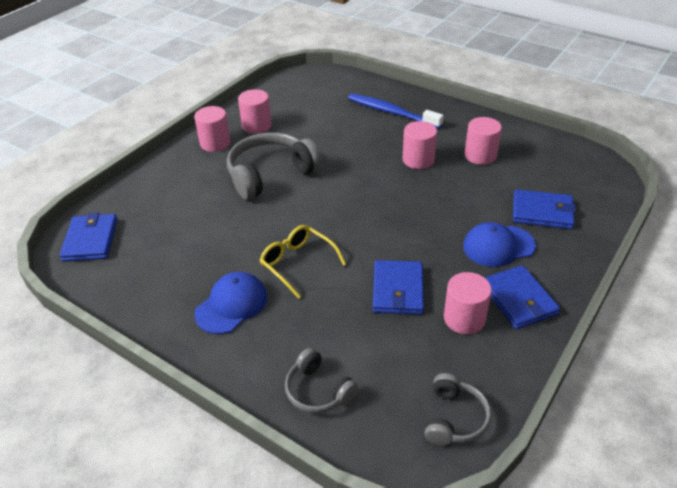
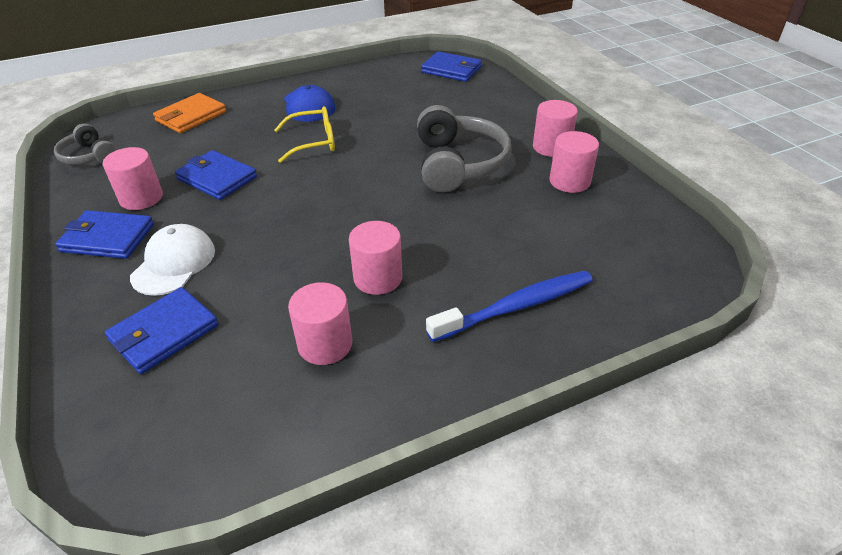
camera: 120 degrees right, 0 degrees up
grey headphones [285,348,359,414] -> orange wallet [153,93,226,133]
blue cap [463,222,536,267] -> white cap [130,224,215,296]

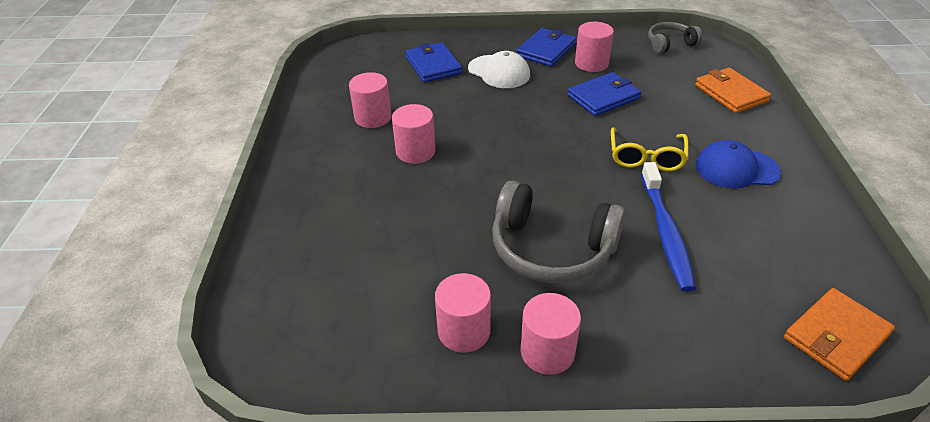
camera: 115 degrees right, 0 degrees up
blue wallet [421,51,482,82] -> orange wallet [784,288,895,381]
blue toothbrush [426,271,593,342] -> blue toothbrush moved to [641,162,696,292]

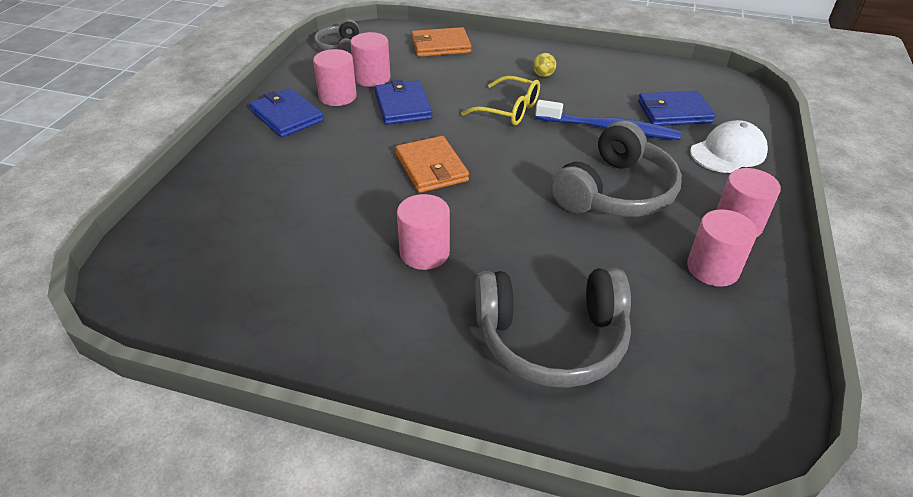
camera: 75 degrees left, 0 degrees up
pink cylinder [349,72,391,128] -> pink cylinder moved to [350,32,391,87]
blue wallet [406,42,462,83] -> blue wallet moved to [638,91,715,126]
white cap [468,51,530,88] -> white cap moved to [690,120,768,173]
blue cap [696,140,781,189] -> yellow ball [533,53,556,77]
orange wallet [784,288,895,381] -> orange wallet moved to [395,136,469,193]
none -> grey headphones [475,268,631,388]

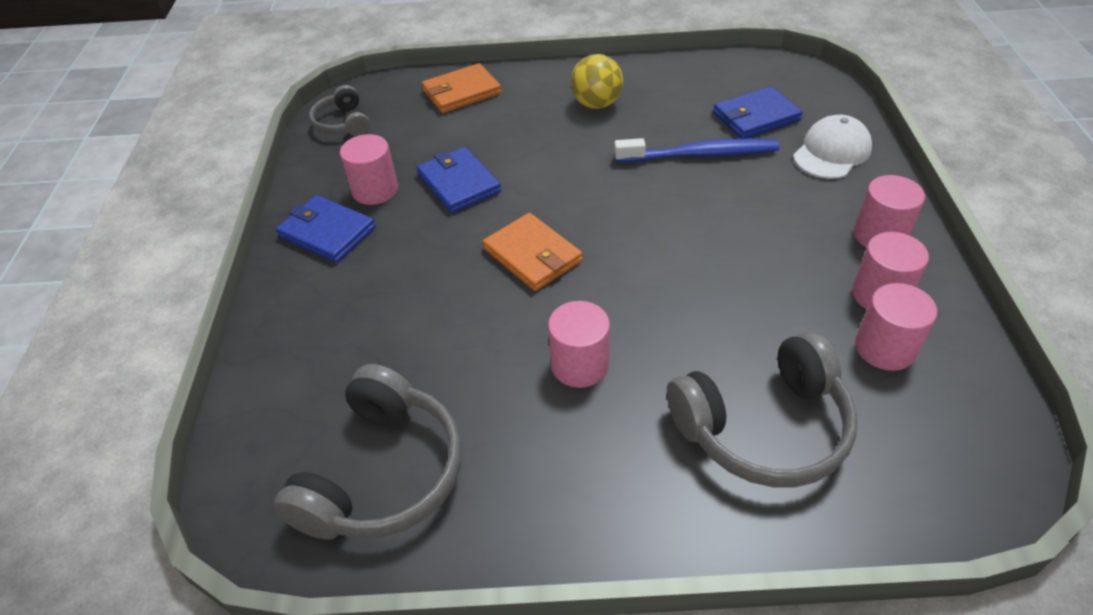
camera: 15 degrees left, 5 degrees up
pink cylinder [350,32,391,87] -> pink cylinder moved to [855,283,937,371]
yellow glasses [461,76,540,125] -> none
yellow ball [533,53,556,77] -> yellow ball [571,54,623,109], size x1.90
grey headphones [551,120,682,217] -> grey headphones moved to [274,364,462,540]

